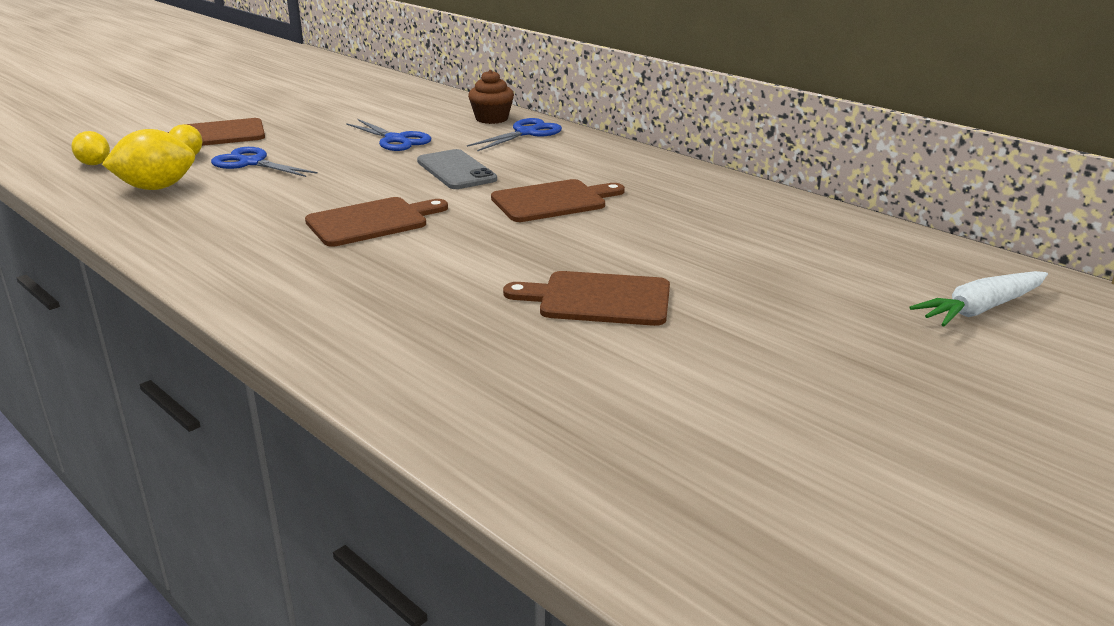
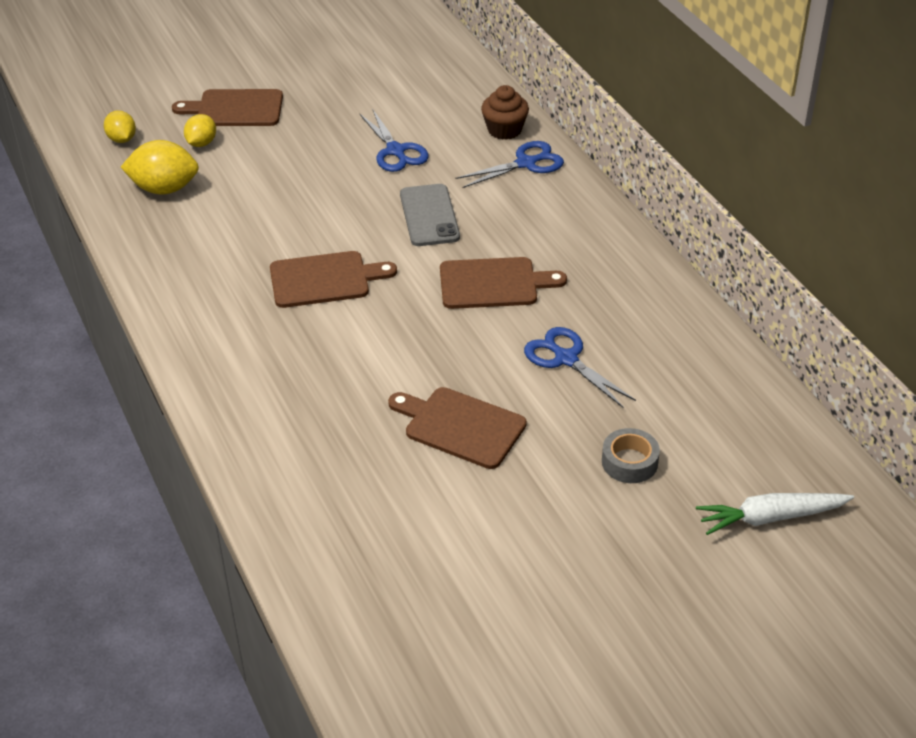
camera: 20 degrees right, 15 degrees up
blue scissors [211,147,318,177] -> blue scissors moved to [524,327,636,407]
none -> grey tape [602,428,660,483]

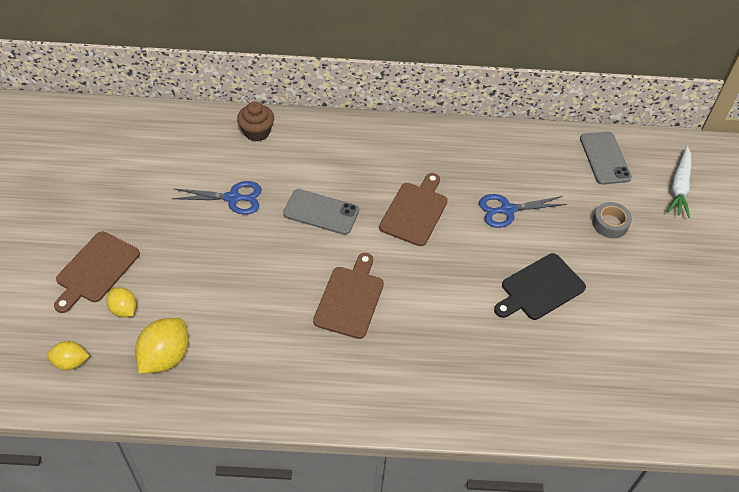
camera: 65 degrees left, 10 degrees up
brown cutting board [388,387,527,469] -> black cutting board [494,253,586,320]
blue scissors [455,141,564,188] -> none
none -> grey phone [580,132,632,185]

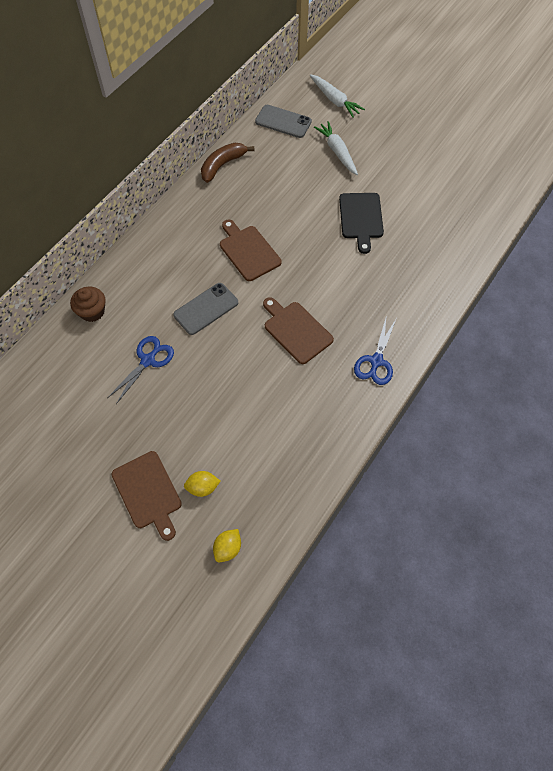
camera: 55 degrees left, 10 degrees up
yellow lemon [135,318,189,373] -> none
blue scissors [479,194,567,228] -> blue scissors moved to [354,315,396,385]
grey tape [592,202,632,238] -> white carrot [314,121,358,175]
none -> brown banana [201,143,255,183]

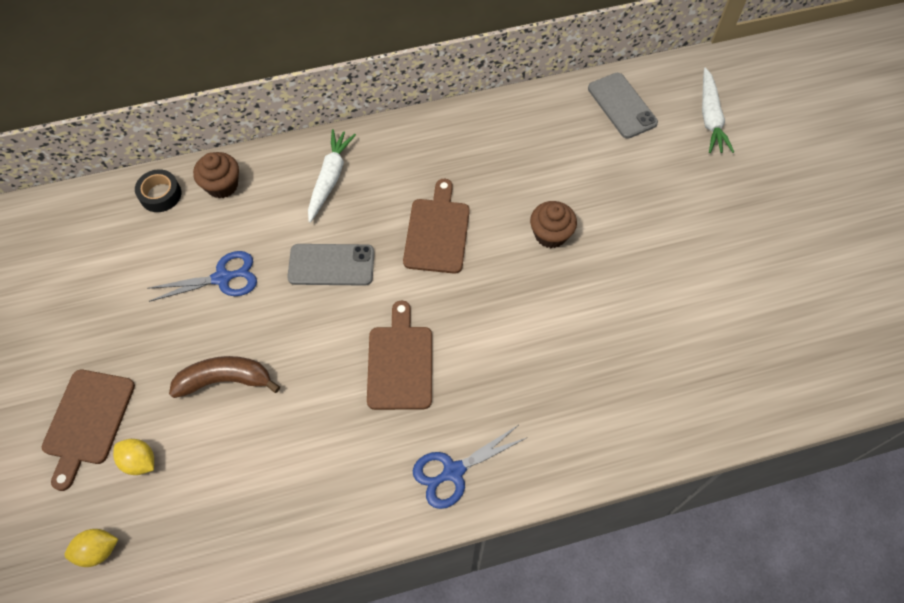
camera: 40 degrees right, 0 degrees up
brown banana [201,143,255,183] -> brown banana moved to [169,356,280,398]
white carrot [314,121,358,175] -> white carrot moved to [308,129,356,223]
black cutting board [339,193,384,254] -> none
none -> black tape [135,169,181,212]
none -> brown cupcake [530,201,577,248]

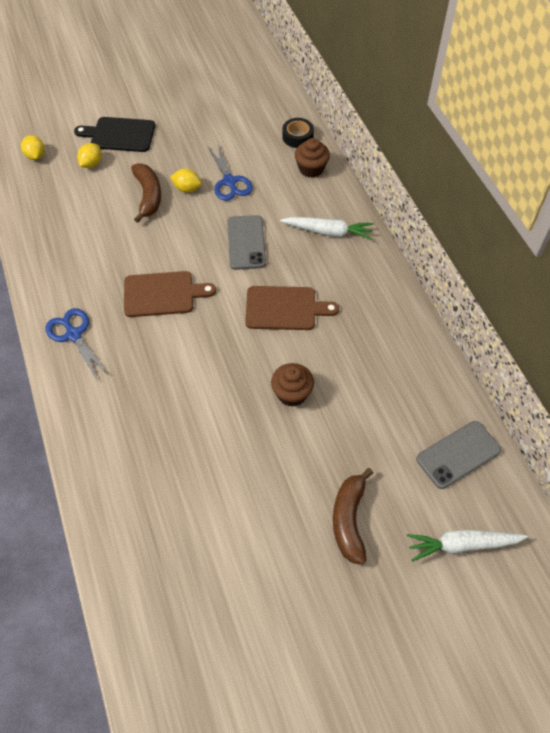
camera: 85 degrees right, 5 degrees down
brown cutting board [42,370,135,491] -> black cutting board [74,117,155,152]
none -> yellow lemon [170,169,202,192]
none -> brown banana [333,468,373,565]

